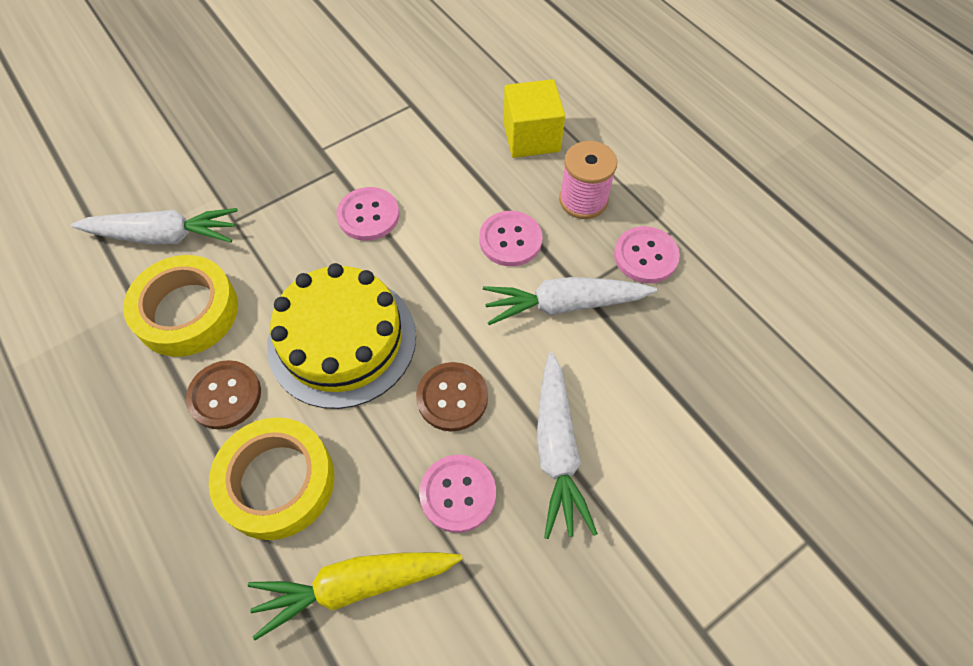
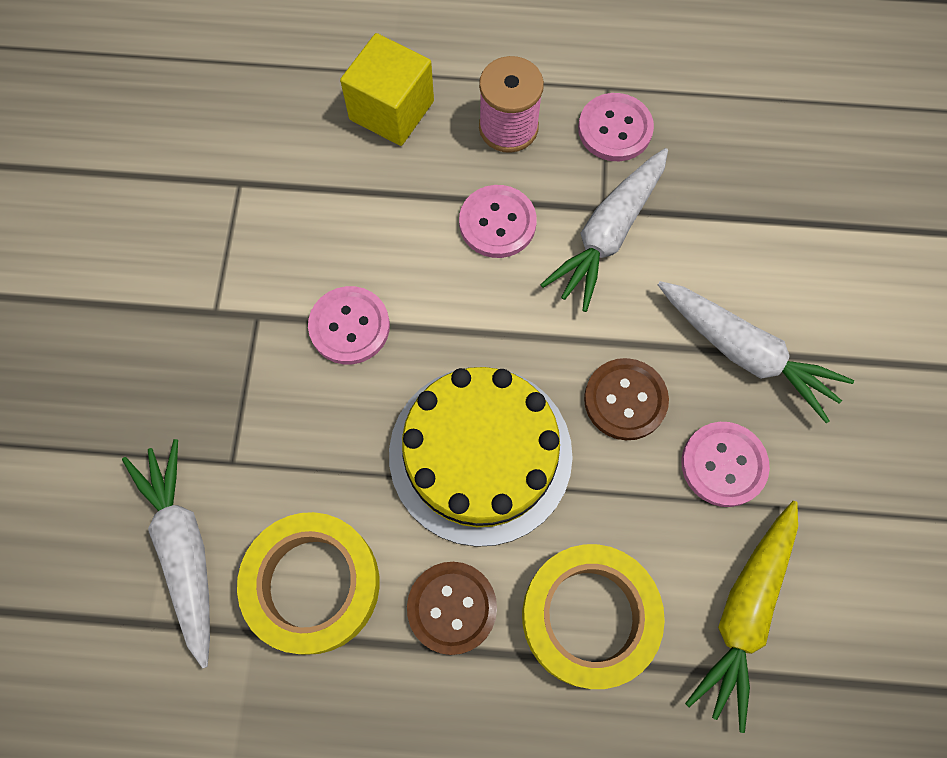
camera: 50 degrees left, 10 degrees up
white carrot [71,208,238,245] -> white carrot turned 60 degrees counterclockwise [122,439,210,668]

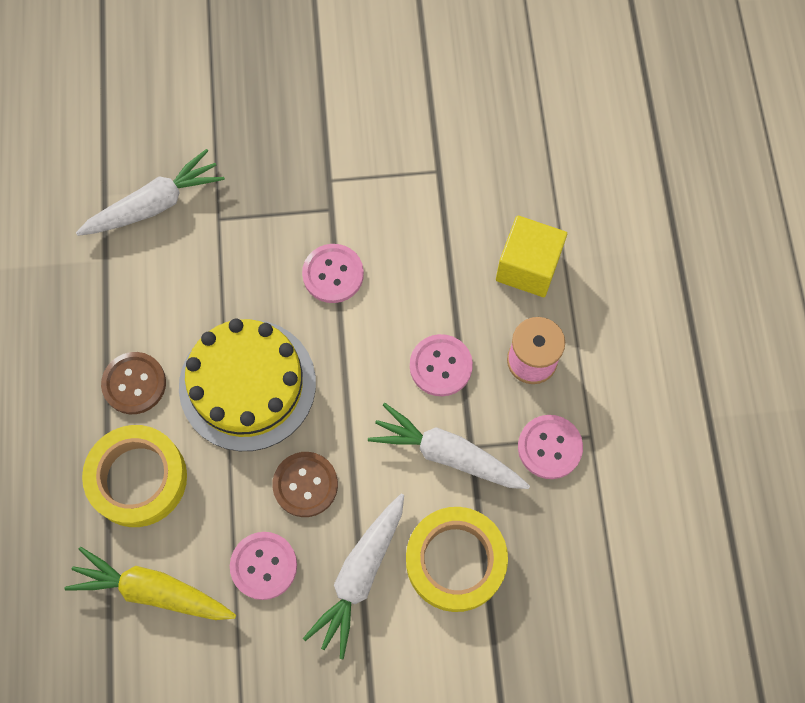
camera: 80 degrees right, 0 degrees up
yellow tape [237,512,380,655] -> yellow tape moved to [406,507,508,612]

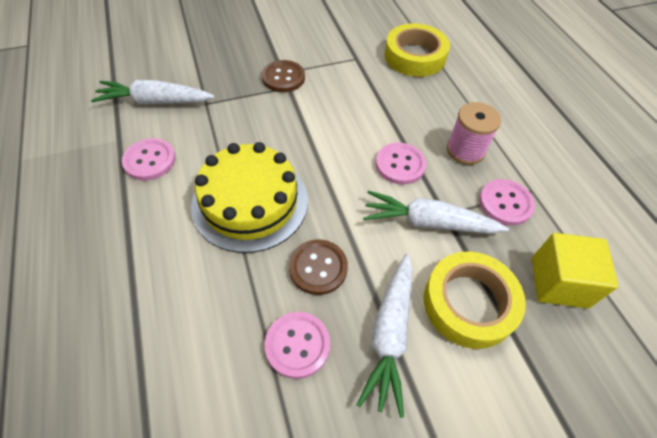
camera: 15 degrees left, 15 degrees down
yellow carrot [64,547,236,620] -> none
white carrot [76,149,225,236] -> white carrot turned 135 degrees counterclockwise [91,80,215,105]
yellow tape [82,425,187,527] -> yellow tape moved to [385,23,450,77]
brown button [101,352,166,414] -> brown button moved to [262,60,305,92]
pink button [302,244,364,303] -> pink button moved to [122,138,176,180]
yellow cube [496,216,567,297] -> yellow cube moved to [532,233,619,308]

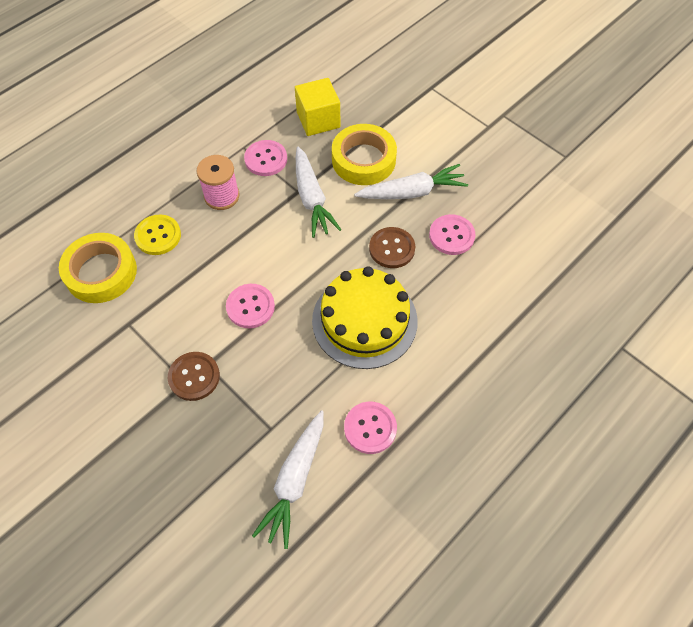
camera: 115 degrees left, 5 degrees up
white carrot [91,80,215,105] -> white carrot turned 45 degrees clockwise [252,410,324,549]
pink button [376,143,426,185] -> pink button moved to [226,284,275,328]
none -> yellow button [134,214,181,255]

